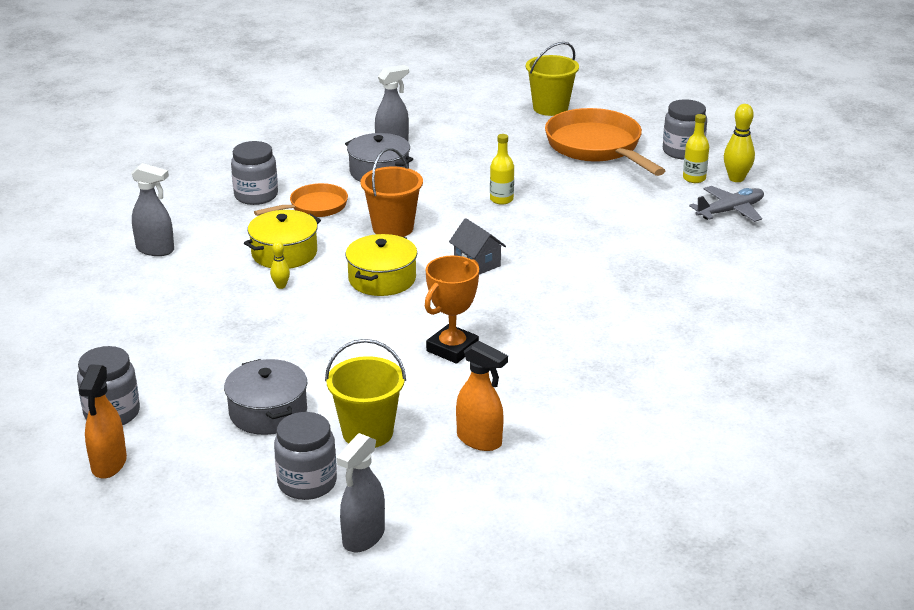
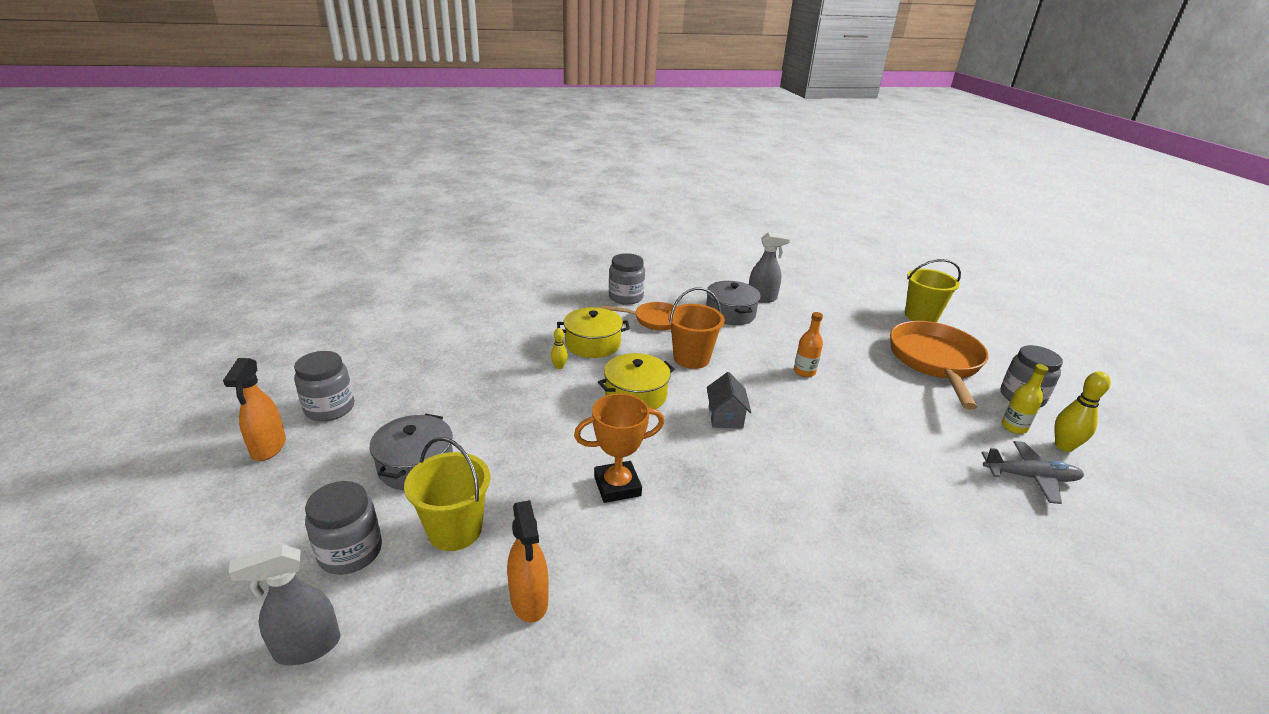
camera: 35 degrees right, 0 degrees up
orange spray bottle [79,364,127,479] -> orange spray bottle turned 45 degrees counterclockwise [223,358,286,461]
grey spray bottle [131,163,174,256] -> none
yellow bottle [490,134,514,205] -> orange bottle [794,312,823,377]

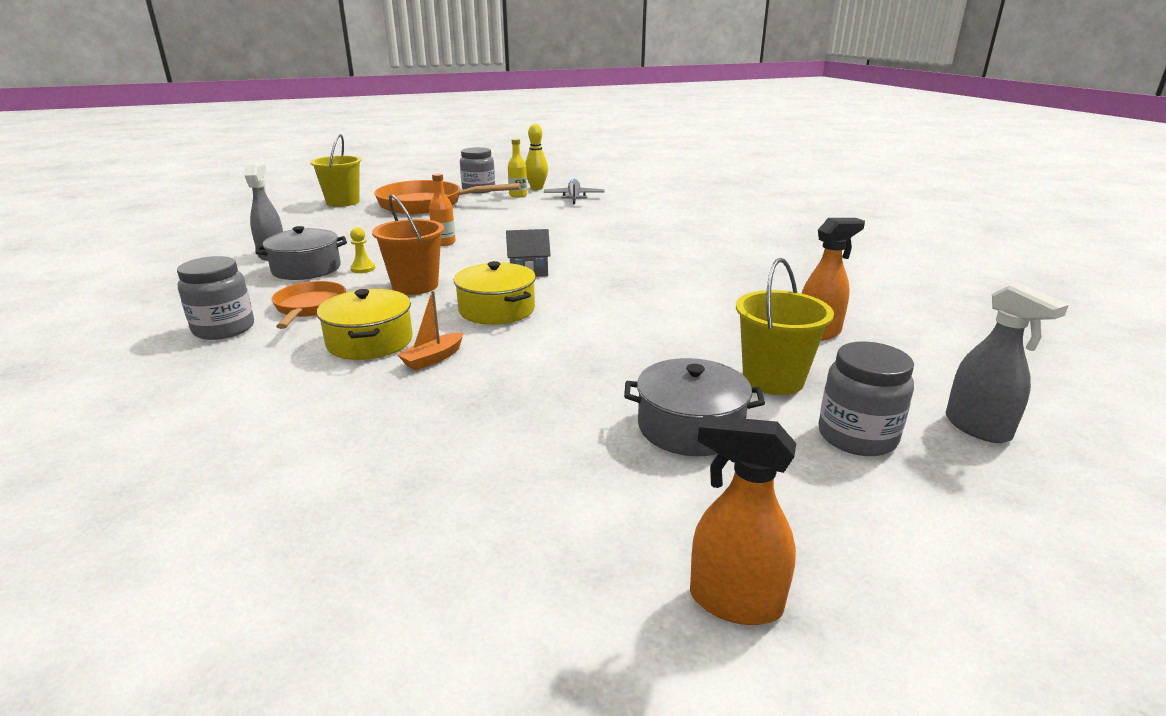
camera: 95 degrees left, 5 degrees down
orange spray bottle [223,358,286,461] -> orange spray bottle turned 150 degrees counterclockwise [690,415,796,625]
grey jar [294,351,354,421] -> none
yellow bowling pin [551,328,568,369] -> orange boat [397,291,464,371]
orange trophy [574,393,664,503] -> none
none -> yellow pawn [350,227,375,273]

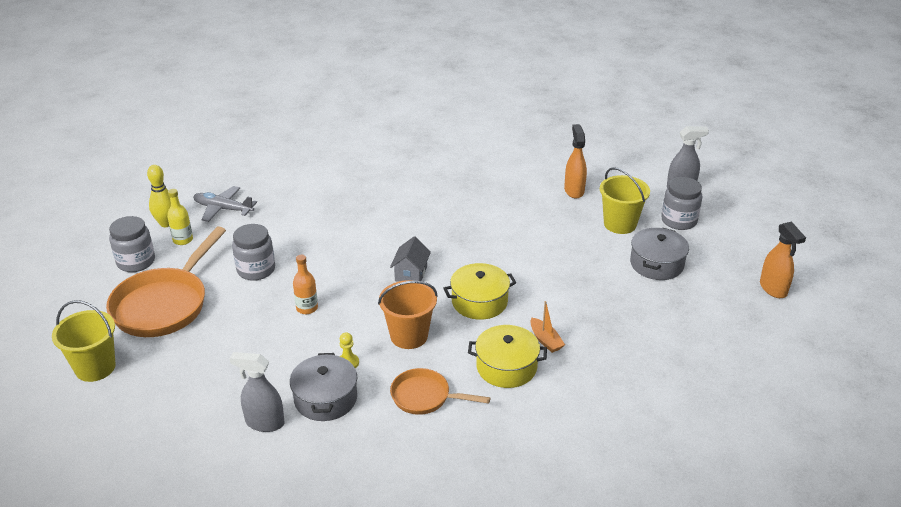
camera: 70 degrees left, 10 degrees up
grey jar [177,256,254,340] -> grey jar moved to [232,224,275,281]
orange spray bottle [690,415,796,625] -> orange spray bottle turned 60 degrees counterclockwise [760,221,806,298]

